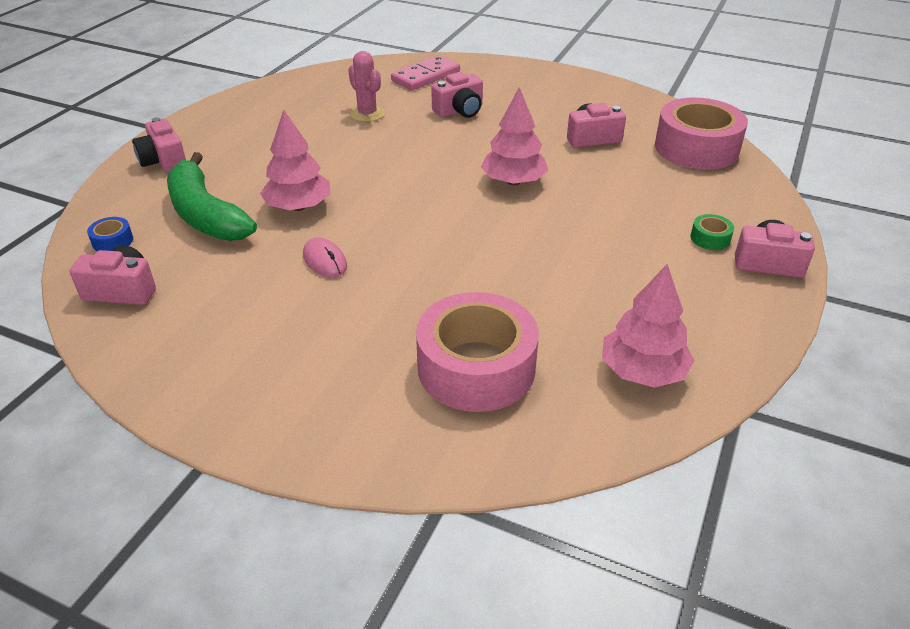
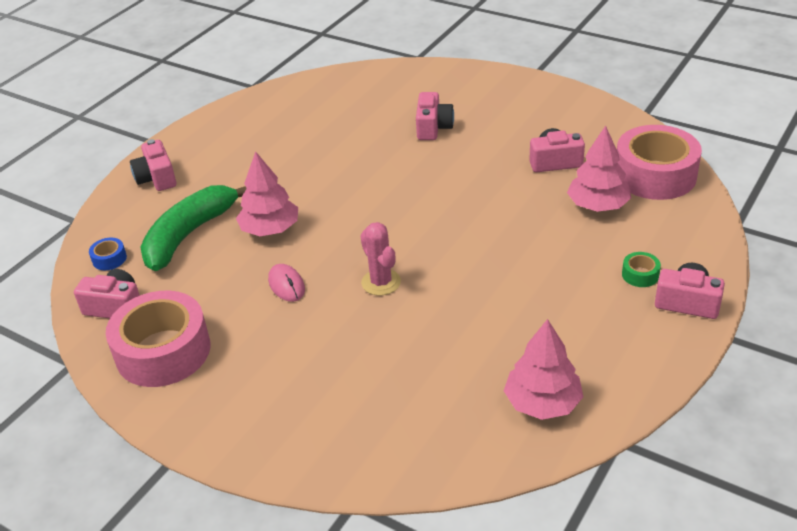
camera: 10 degrees right, 0 degrees up
green banana [167,152,257,241] -> green banana turned 60 degrees clockwise [140,185,247,271]
pink cactus [348,51,385,122] -> pink cactus moved to [360,222,401,296]
pink domino [391,55,460,90] -> none
pink tape [416,292,539,412] -> pink tape moved to [106,291,211,387]
pink camera [431,72,483,118] -> pink camera turned 60 degrees counterclockwise [416,92,454,140]
pink tree [481,87,548,185] -> pink tree moved to [567,126,632,212]

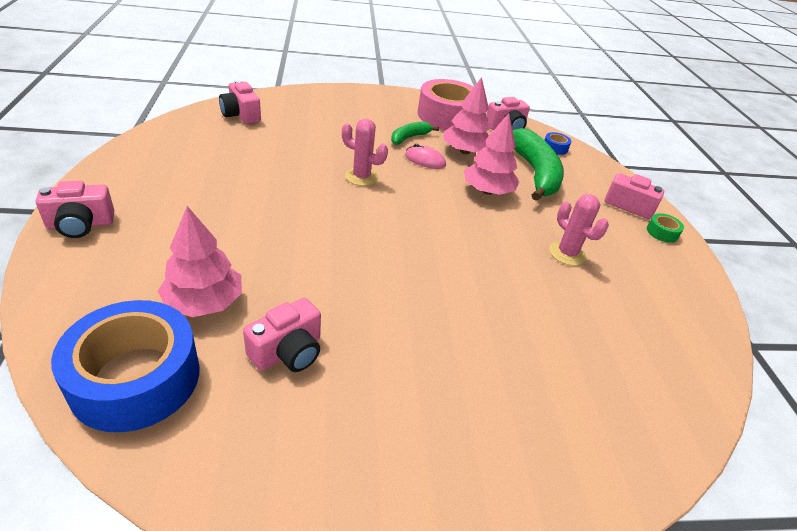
camera: 135 degrees right, 0 degrees up
pink camera [416,92,454,140] -> pink camera moved to [219,80,261,124]
pink tree [504,319,584,420] -> pink tree moved to [443,77,491,154]
pink tape [617,125,702,200] -> blue tape [51,300,199,432]
green tape [622,252,661,287] -> green tape moved to [647,213,684,243]
none -> green banana [391,121,439,145]
none -> pink cactus [549,194,609,266]

